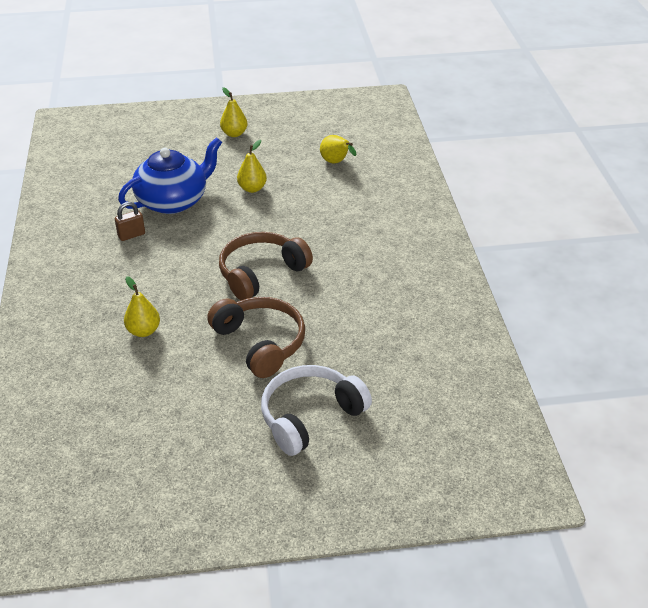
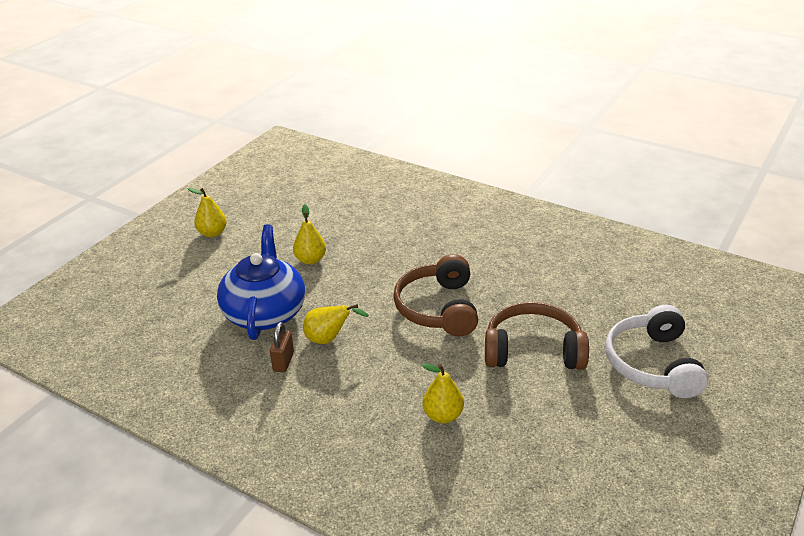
camera: 50 degrees left, 5 degrees down
yellow pear [320,135,357,164] -> yellow pear moved to [303,304,369,344]

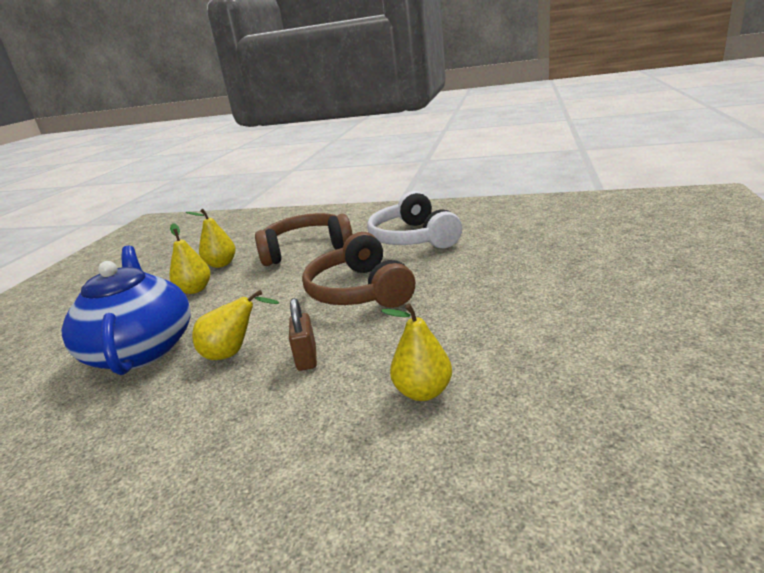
camera: 15 degrees left, 10 degrees down
yellow pear [188,188,227,237] -> yellow pear moved to [186,209,236,268]
brown padlock [270,322,294,372] -> brown padlock moved to [289,298,317,371]
brown headphones [485,302,589,370] -> brown headphones moved to [255,213,353,266]
white headphones [605,305,708,398] -> white headphones moved to [367,191,462,249]

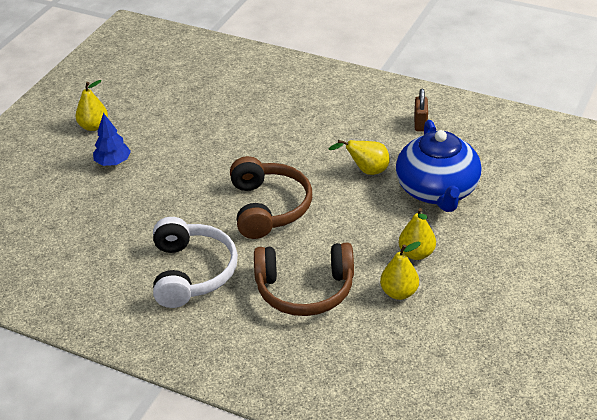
camera: 170 degrees left, 15 degrees up
brown padlock [289,298,317,371] -> brown padlock moved to [414,88,428,131]
yellow pear [381,303,452,401] -> yellow pear moved to [75,80,108,131]
none -> blue tree [93,113,131,166]

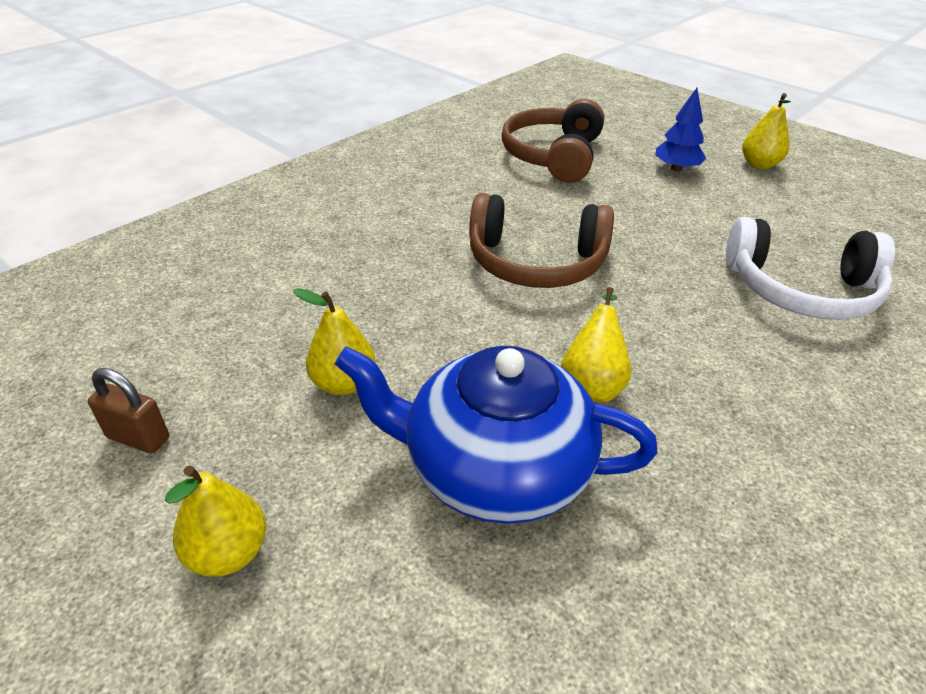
camera: 105 degrees right, 0 degrees up
white headphones [153,217,238,308] -> white headphones moved to [726,217,895,320]
brown headphones [254,243,354,316] -> brown headphones moved to [501,99,604,183]
yellow pear [380,241,421,300] -> yellow pear moved to [165,466,266,577]
brown padlock [414,88,428,131] -> brown padlock moved to [88,368,169,453]

